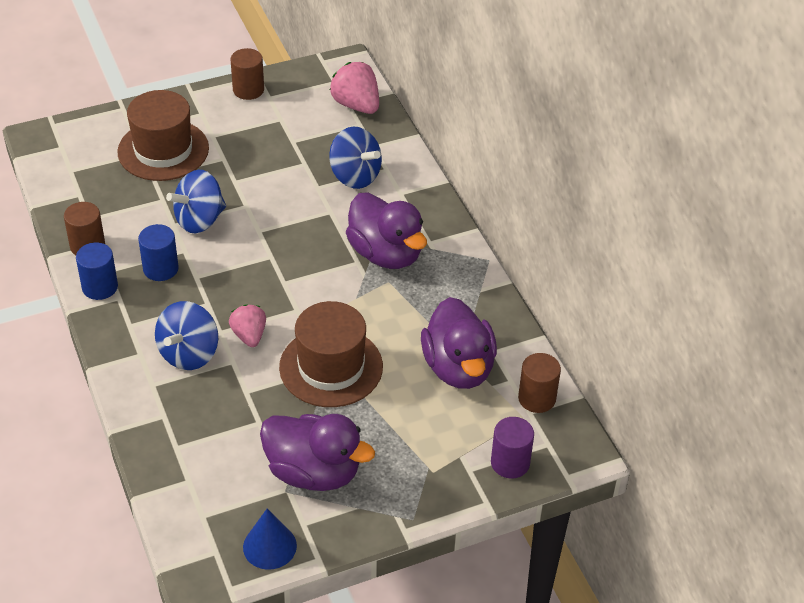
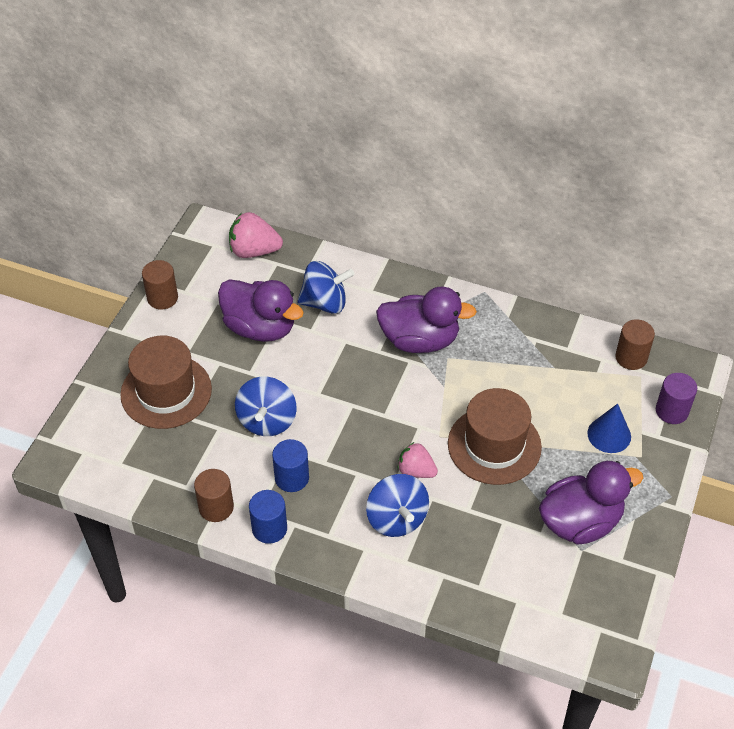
camera: 45 degrees left, 5 degrees up
blue cone [243,509,297,570] -> blue cone moved to [587,403,631,453]
purple duck [421,297,497,389] -> purple duck moved to [218,279,304,342]

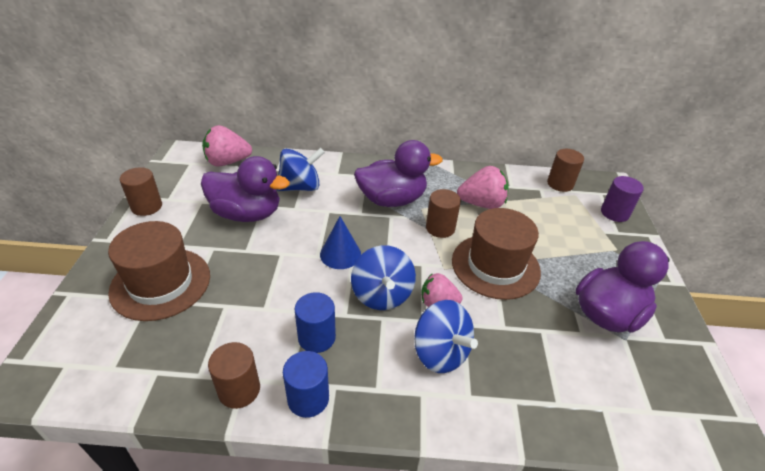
camera: 20 degrees left, 10 degrees down
blue spinning top [235,377,297,436] -> blue spinning top moved to [351,245,416,310]
blue cone [587,403,631,453] -> blue cone moved to [320,216,361,269]
none -> brown cylinder [426,189,461,238]
none -> pink strawberry [457,166,509,209]

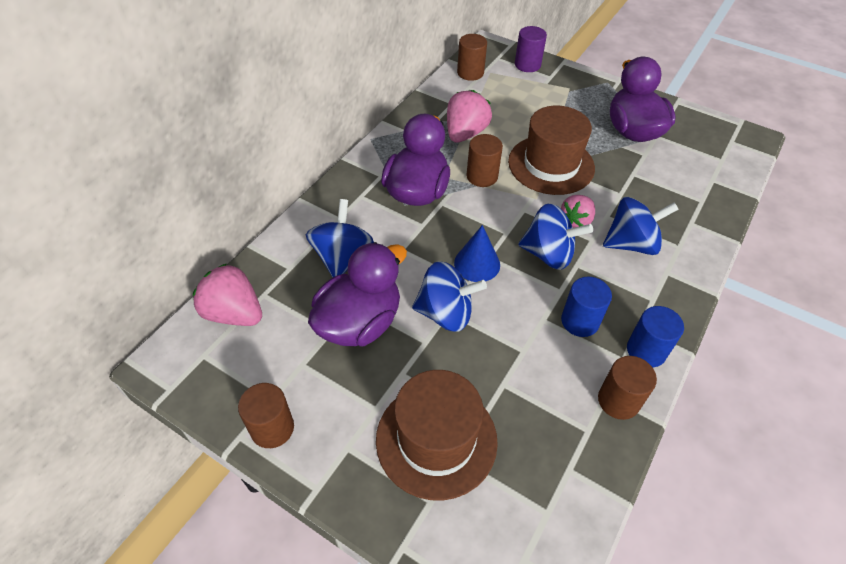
camera: 60 degrees left, 10 degrees up
pink strawberry [202,125,252,167] -> pink strawberry turned 105 degrees clockwise [193,264,262,326]
none -> blue spinning top [412,261,487,332]

